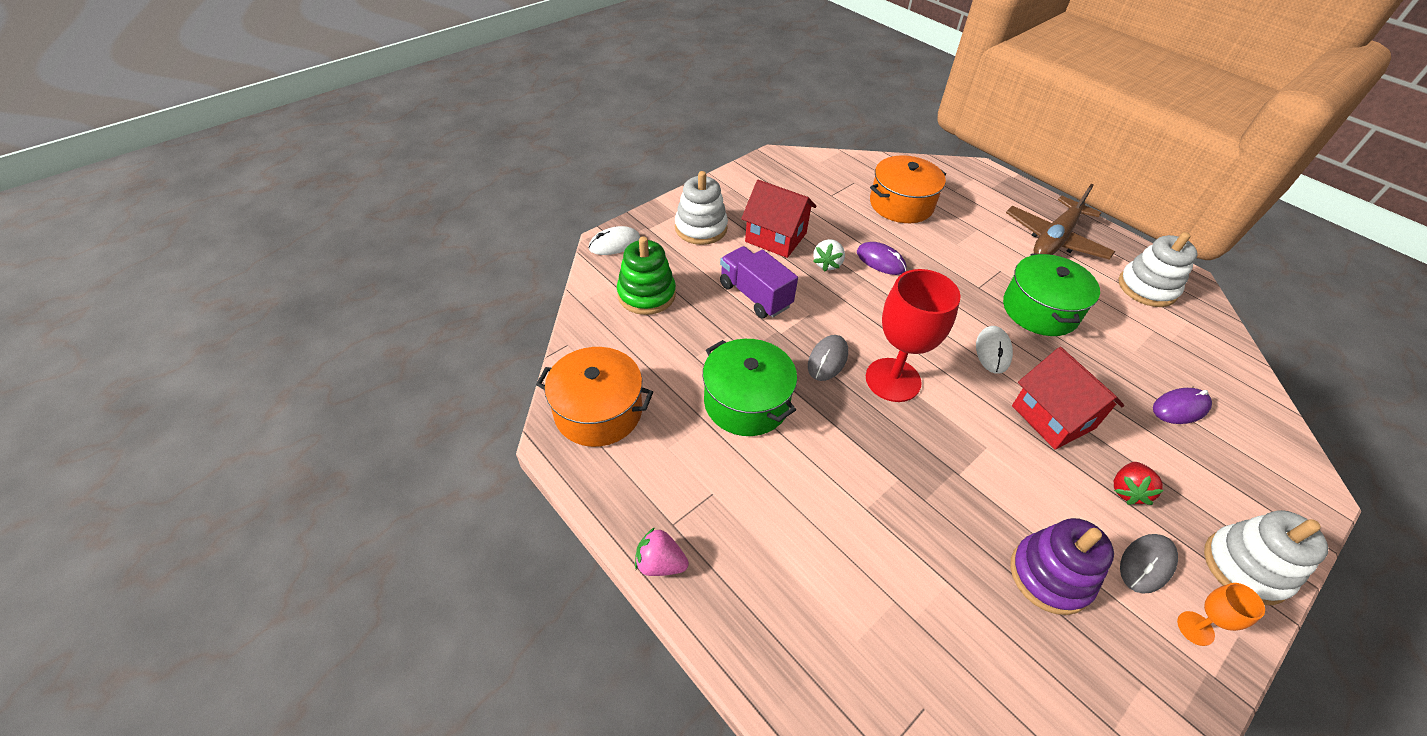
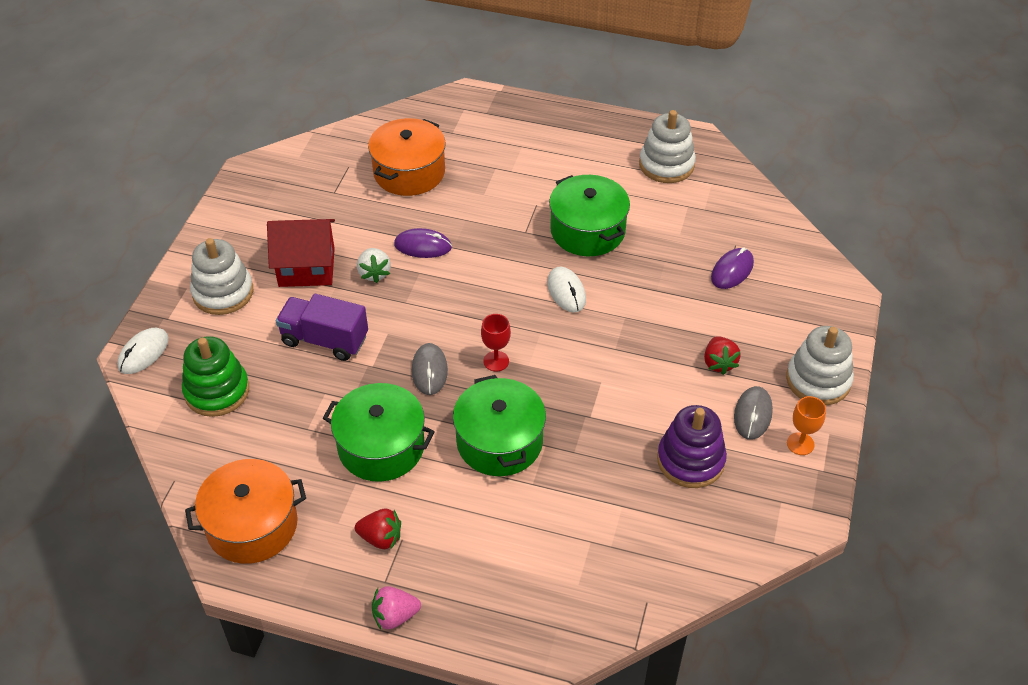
camera: 30 degrees left, 0 degrees up
red goblet [866,269,961,402] -> red goblet [481,314,511,372], size x0.47
brown plane [1006,184,1115,260] -> none
red house [1012,347,1124,450] -> none
none -> red strawberry [355,509,401,550]
none -> green pot [453,375,546,476]

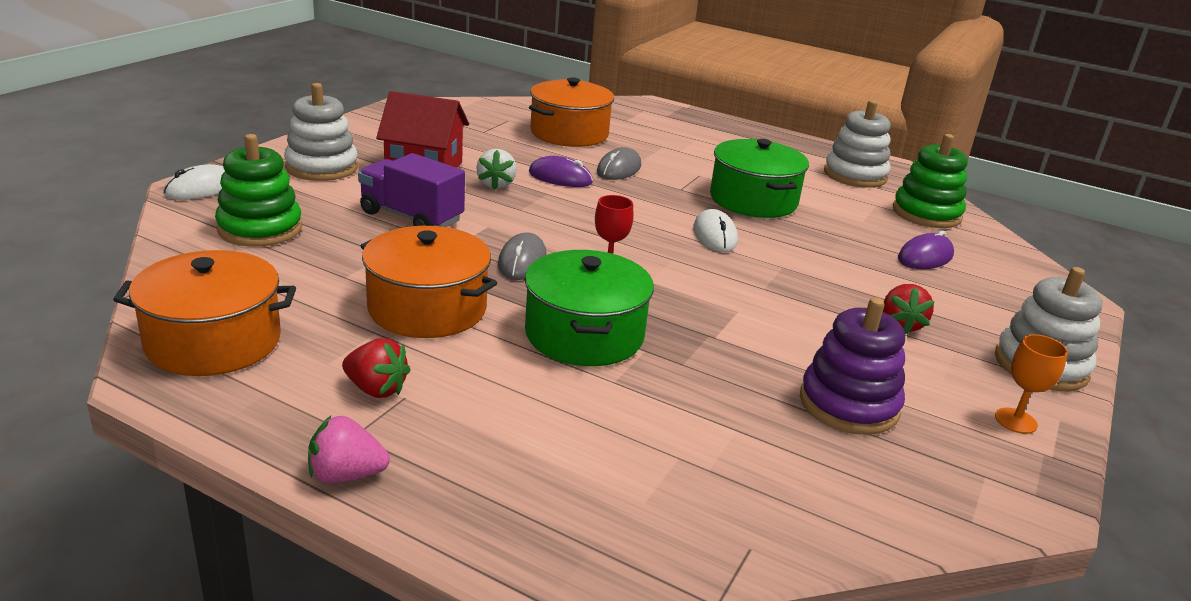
camera: 10 degrees right, 20 degrees down
green pot [323,383,435,482] -> orange pot [360,226,497,338]
grey mouse [734,386,773,440] -> grey mouse moved to [597,147,641,180]
none -> green stacking toy [893,134,968,228]

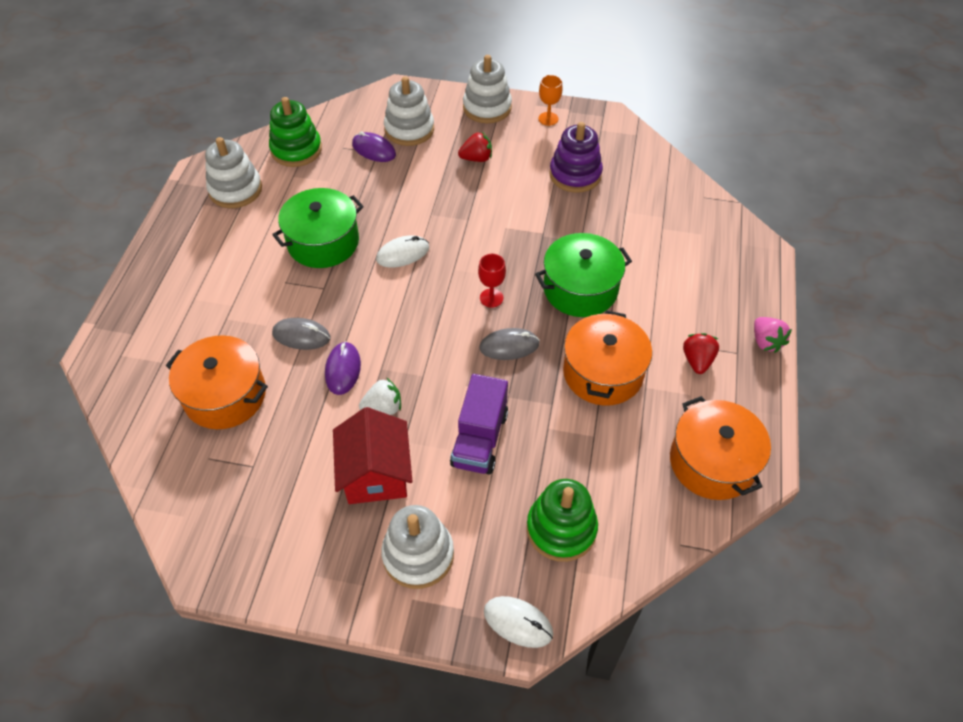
camera: 105 degrees left, 25 degrees up
none -> white stacking toy [384,76,434,146]

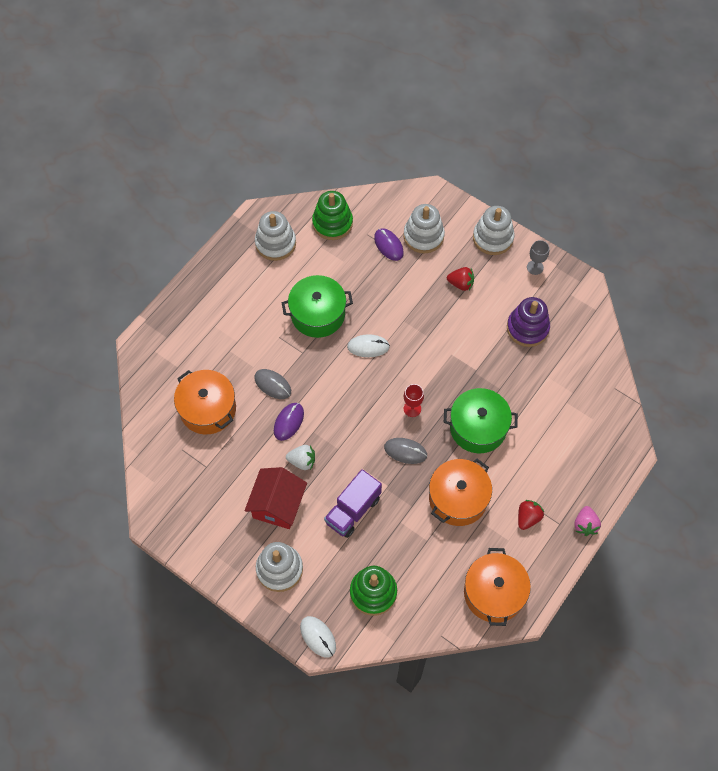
camera: 25 degrees right, 10 degrees up
orange goblet [538,75,563,126] -> grey goblet [527,240,549,275]

